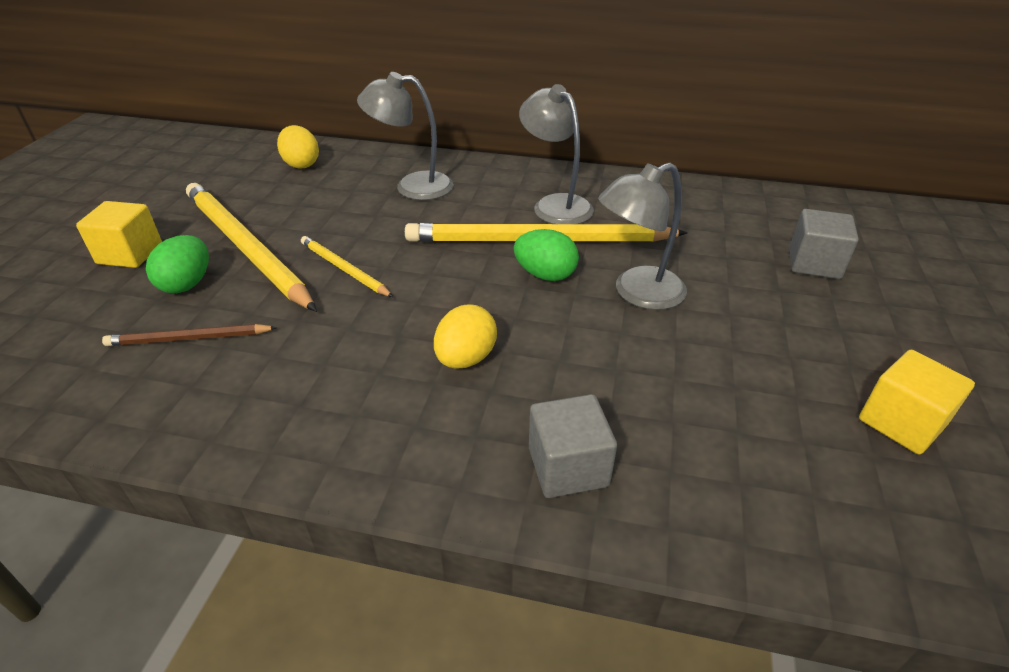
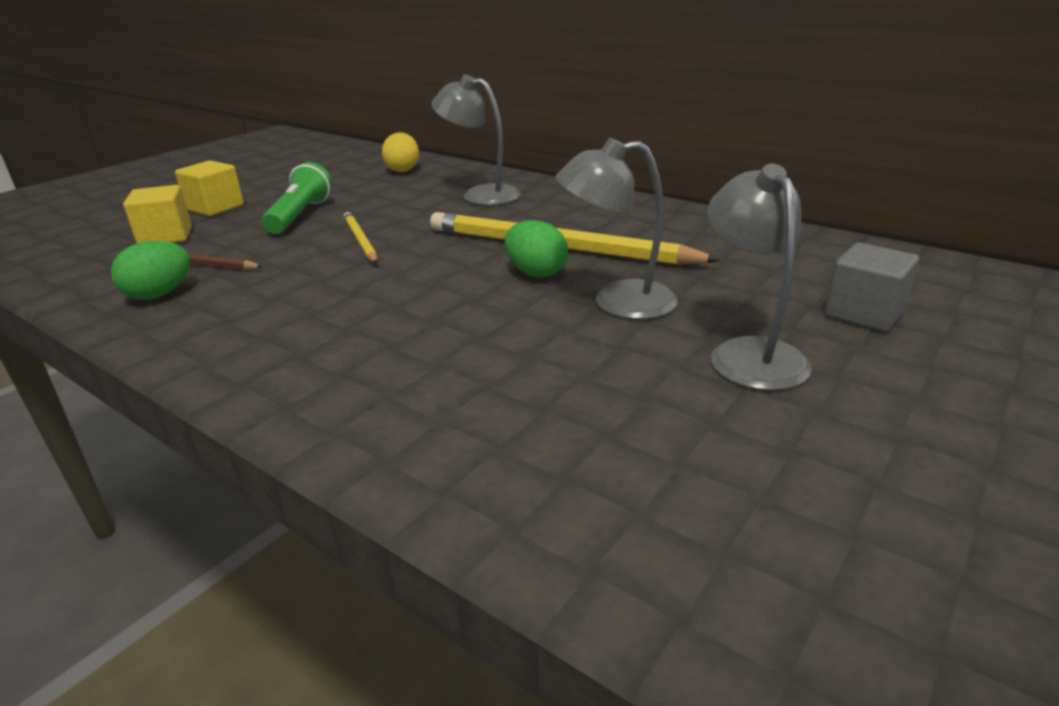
camera: 25 degrees right, 10 degrees down
green egg [146,235,209,293] -> green egg moved to [111,240,190,300]
yellow pencil [186,183,317,312] -> green flashlight [262,162,332,234]
yellow egg [434,305,497,369] -> none
grey lamp [519,84,594,224] -> grey lamp moved to [707,164,812,391]
grey cube [529,394,617,498] -> none
yellow cube [859,350,975,454] -> yellow cube moved to [123,185,192,243]

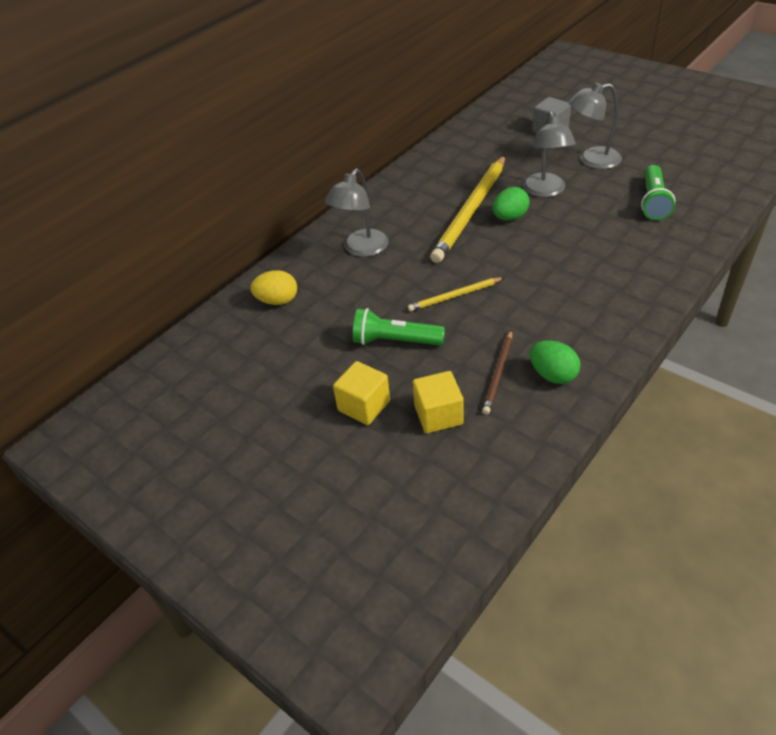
camera: 85 degrees left, 15 degrees up
none -> green flashlight [641,165,675,220]

